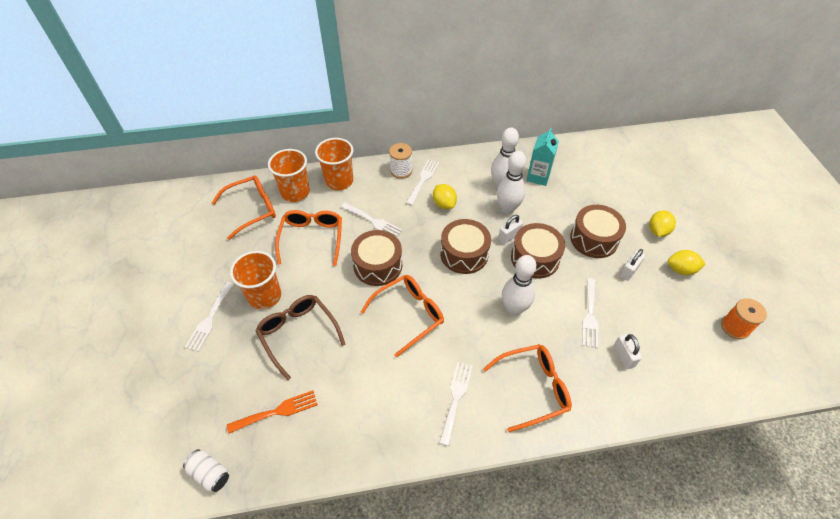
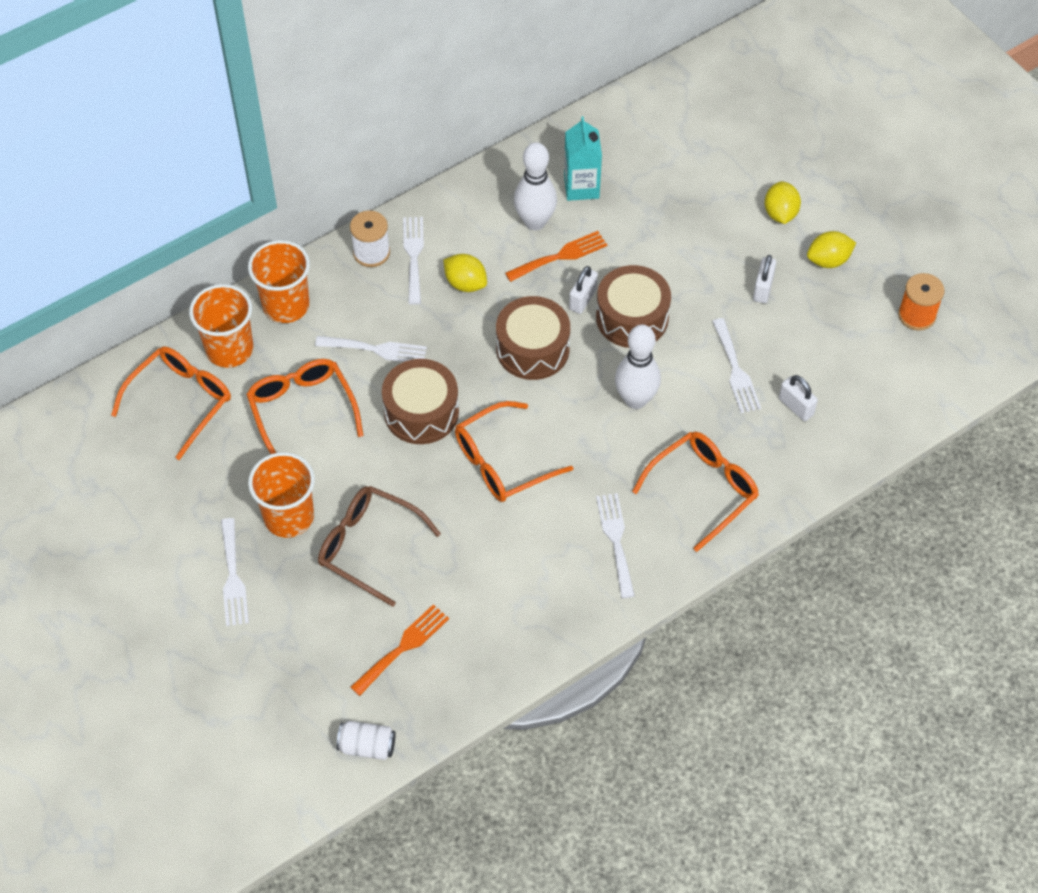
camera: 25 degrees left, 5 degrees up
orange glasses [361,275,444,358] -> orange glasses turned 150 degrees counterclockwise [455,401,573,502]
white bowling pin [497,151,526,214] -> orange fork [505,231,607,282]
brown drum [570,205,626,258] -> none

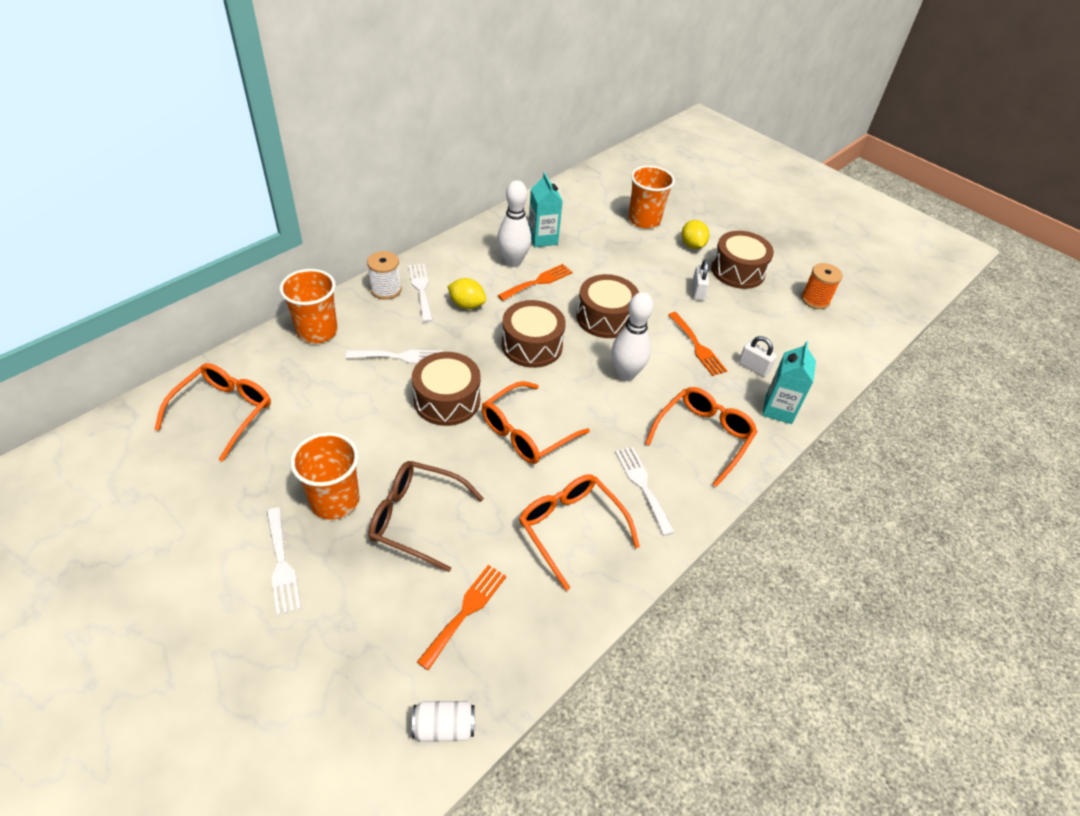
camera: 15 degrees left, 10 degrees down
orange cup [189,284,253,368] -> orange cup moved to [628,165,675,228]
orange glasses [246,359,363,454] -> orange glasses moved to [519,474,640,591]
white padlock [569,266,598,314] -> none
white fork [712,318,761,413] -> orange fork [668,312,727,376]
yellow lemon [807,231,856,268] -> brown drum [711,231,774,289]
none -> turquoise carton [762,341,816,424]

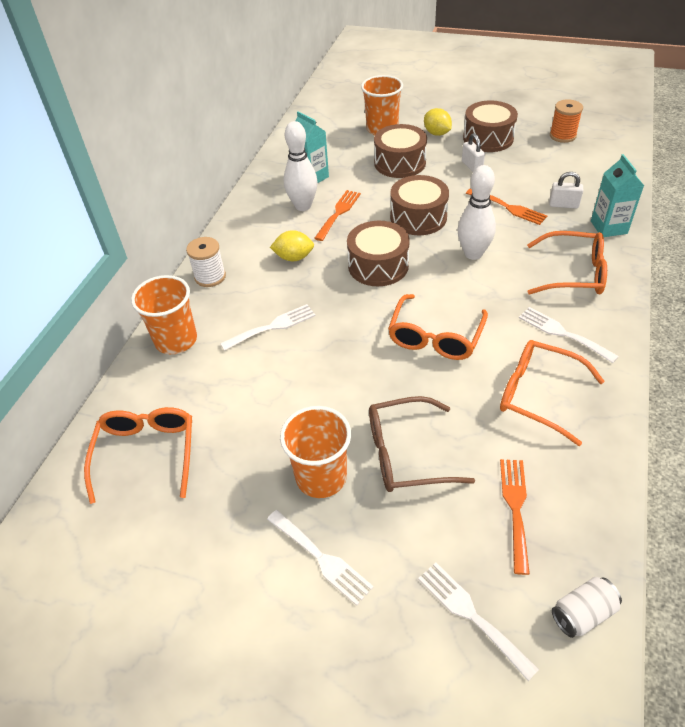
camera: 20 degrees left, 0 degrees up
white fork [409,264,433,322] -> white fork moved to [418,562,539,681]
brown drum [412,352,481,426] -> brown drum moved to [374,124,427,178]
orange glasses [645,387,758,487] -> orange glasses turned 90 degrees clockwise [527,231,607,295]

